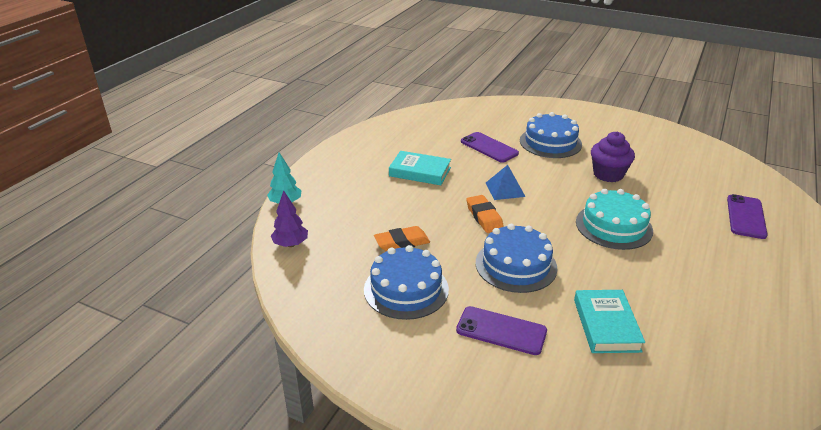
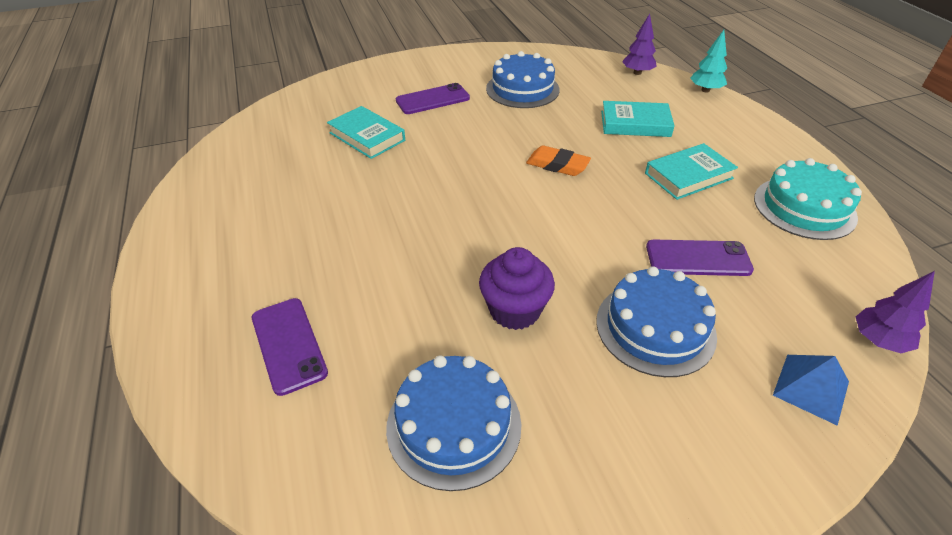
camera: 135 degrees right, 10 degrees up
orange eraser [374,226,430,251] -> none
blue cake [475,224,557,293] -> blue cake moved to [386,355,521,491]
blue pyramid [486,165,526,200] -> blue pyramid moved to [773,355,849,426]
turquoise cake [576,189,653,250] -> turquoise cake moved to [754,158,862,240]
none -> turquoise book [601,101,674,137]
none -> purple tree [856,271,935,353]

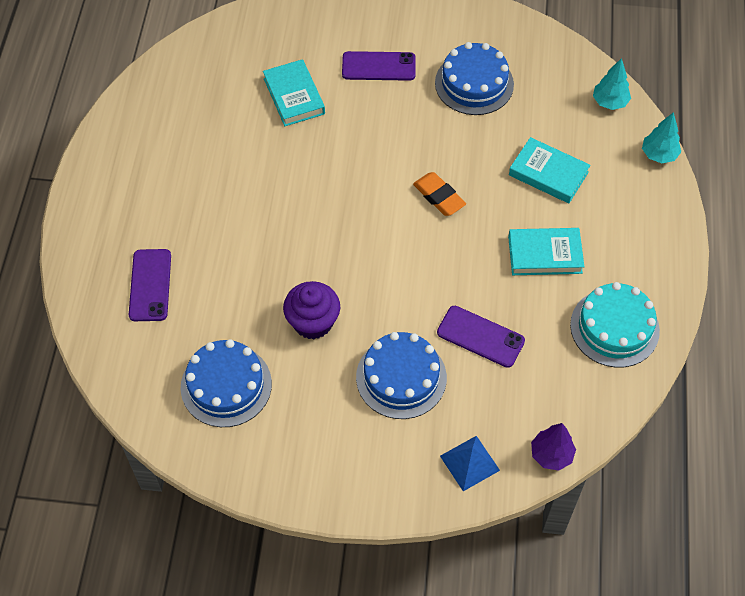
camera: 25 degrees right, 15 degrees up
purple tree [622,14,657,75] -> turquoise tree [593,58,631,110]

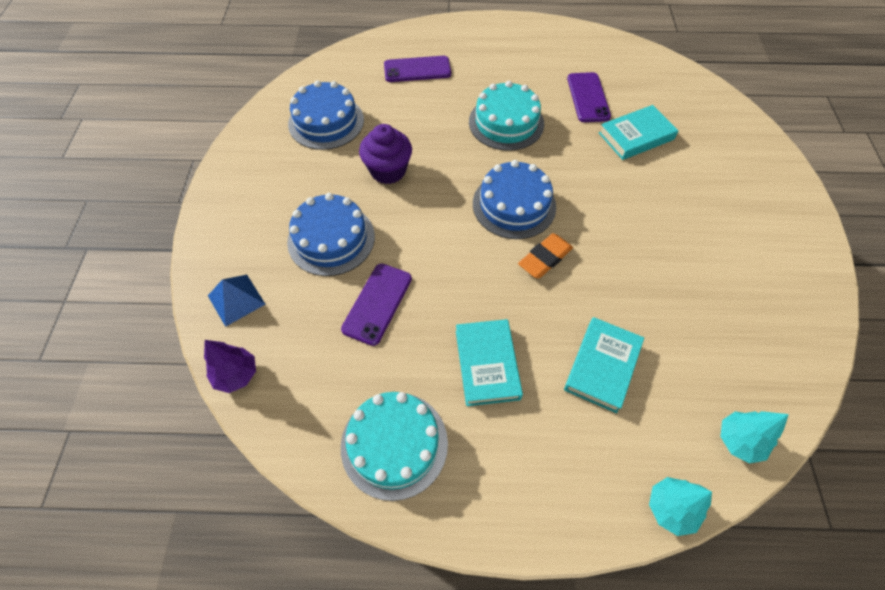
camera: 85 degrees right, 0 degrees up
purple phone [342,51,416,81] -> purple phone moved to [567,72,611,122]
blue cake [435,42,514,115] -> blue cake moved to [473,160,556,239]
none -> turquoise cake [469,81,544,151]

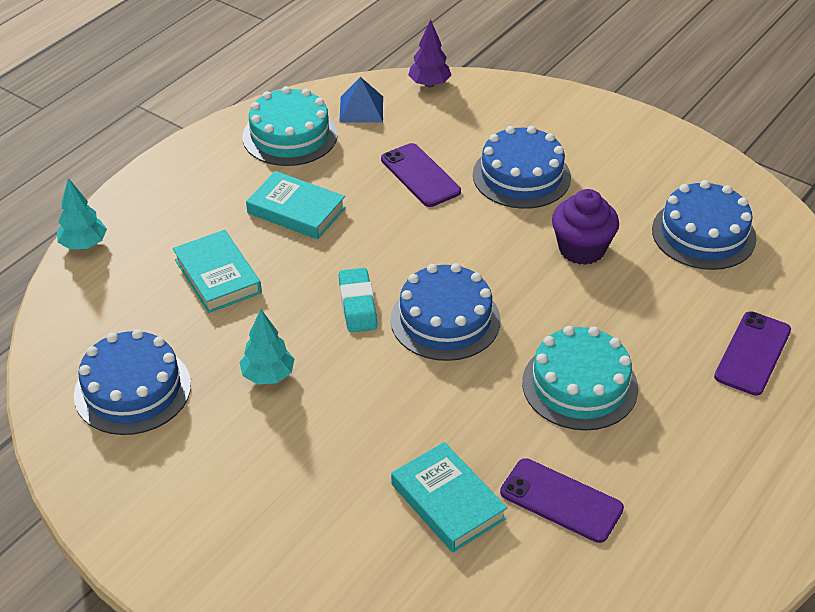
camera: 125 degrees right, 15 degrees down
blue pyramid [208,275,265,327] -> blue pyramid moved to [339,77,383,123]
orange eraser [518,233,573,278] -> turquoise eraser [339,268,377,332]
turquoise book [599,105,678,160] -> turquoise book turned 45 degrees counterclockwise [391,442,507,552]
turquoise tree [720,411,789,463] -> turquoise tree moved to [239,309,294,384]
none -> blue cake [74,329,191,435]

